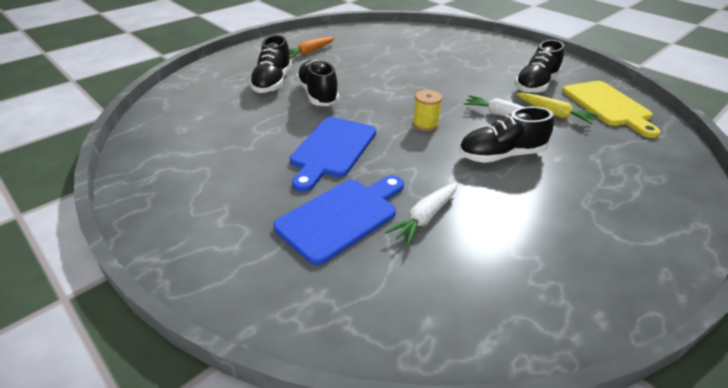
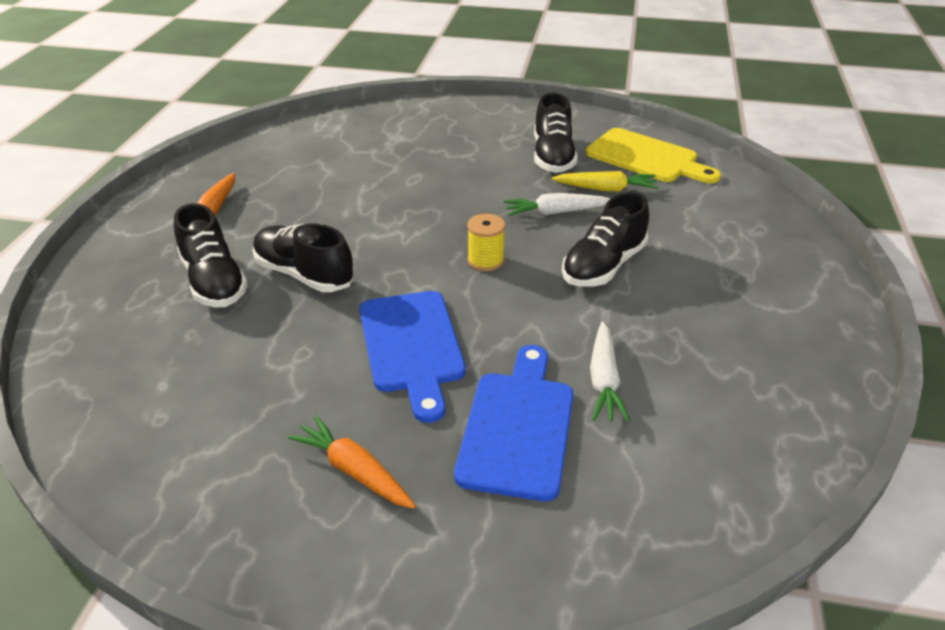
camera: 35 degrees left, 0 degrees up
none -> orange carrot [288,415,416,509]

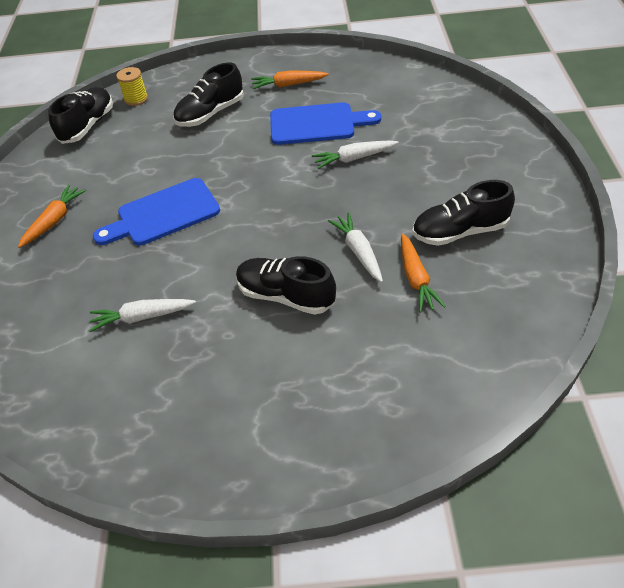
camera: 80 degrees right, 10 degrees up
black shoe [252,224,354,292] -> black shoe moved to [48,87,113,144]
blue cutting board [454,345,573,501] -> blue cutting board moved to [270,102,381,145]
yellow spool [467,214,505,271] -> yellow spool moved to [116,67,148,106]
yellow carrot [551,171,658,192] -> orange carrot [401,234,446,313]
yellow cutting board [586,128,721,183] -> none
none -> white carrot [312,141,399,169]

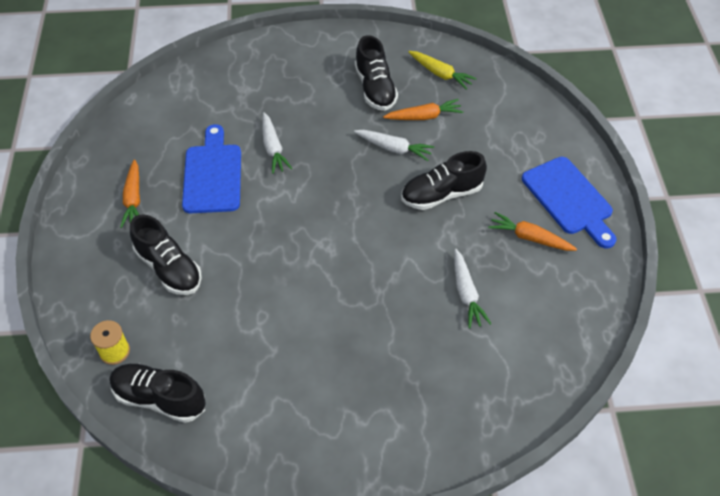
camera: 95 degrees left, 5 degrees up
orange carrot [18,185,86,248] -> orange carrot moved to [488,212,577,251]
blue cutting board [93,178,220,245] -> blue cutting board moved to [522,157,616,249]
black shoe [236,256,336,315] -> black shoe turned 45 degrees clockwise [401,151,487,210]
white carrot [328,213,383,283] -> white carrot turned 135 degrees counterclockwise [354,130,434,161]
none -> yellow carrot [408,51,477,90]

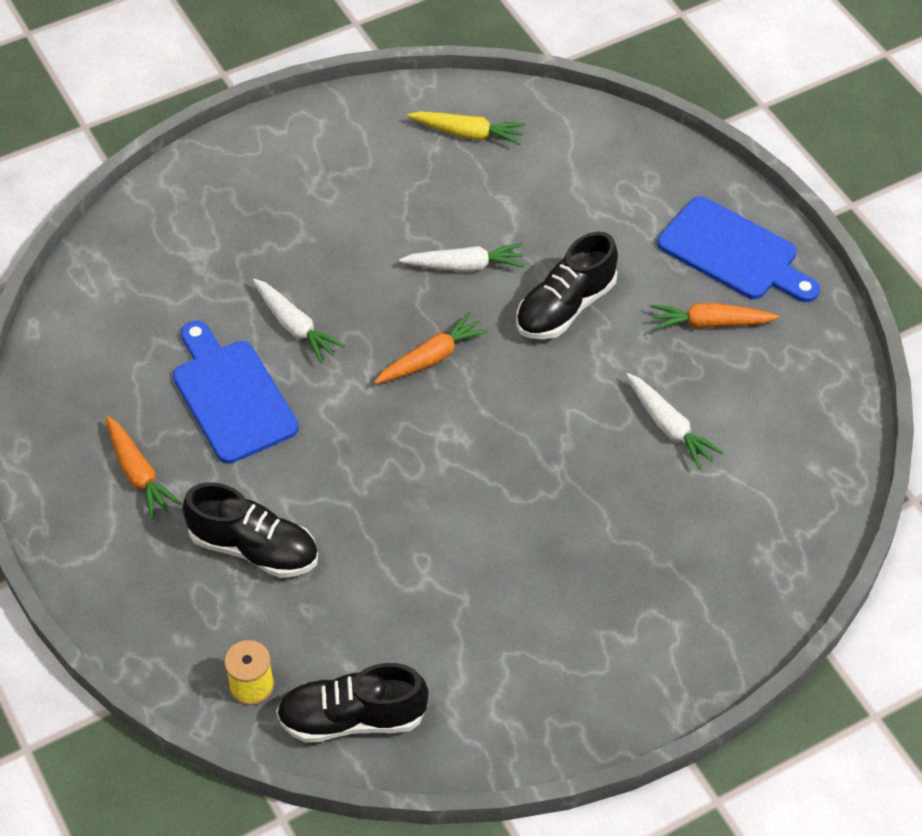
camera: 25 degrees left, 0 degrees up
black shoe [355,35,398,111] -> none
orange carrot [383,99,463,120] -> orange carrot moved to [374,312,489,384]

